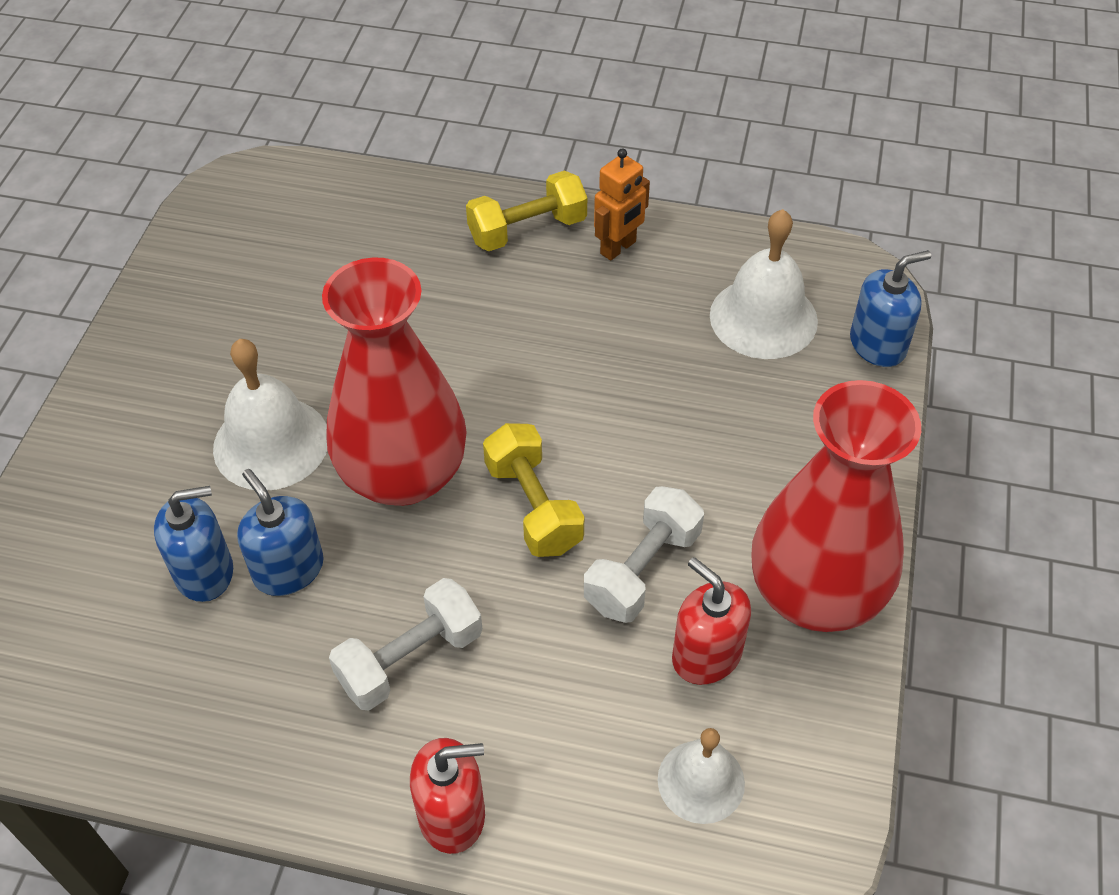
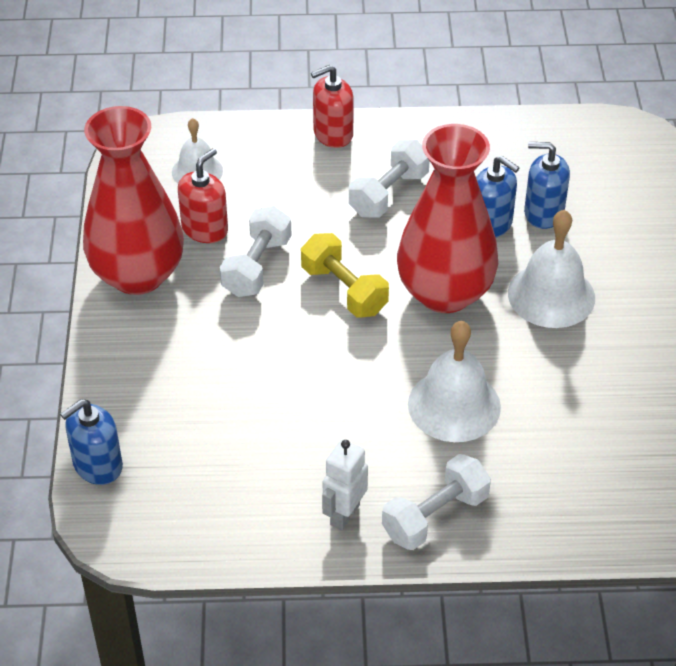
camera: 165 degrees right, 5 degrees down
blue soap dispenser [154,486,233,602] -> blue soap dispenser turned 45 degrees clockwise [524,142,570,229]
yellow dumbbell [466,171,587,251] -> white dumbbell [382,454,491,550]
orange robot [594,148,650,261] -> white robot [322,439,368,530]
red soap dispenser [672,557,751,685] -> red soap dispenser turned 90 degrees counterclockwise [178,148,228,243]
white bell [710,209,818,359] -> white bell moved to [408,321,501,442]

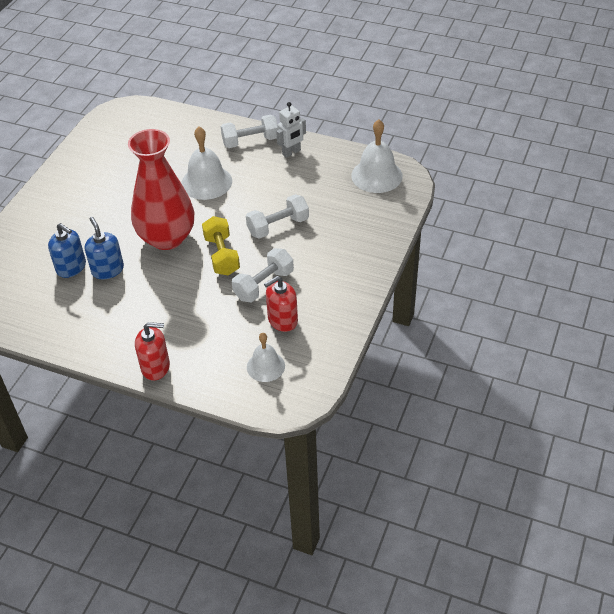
camera: 155 degrees left, 0 degrees up
blue soap dispenser [60,399,123,485] -> none
red vase [83,106,184,295] -> none
white dumbbell [349,140,429,218] -> white dumbbell moved to [246,194,309,239]
white bell [508,209,595,328] -> white bell moved to [351,120,403,193]

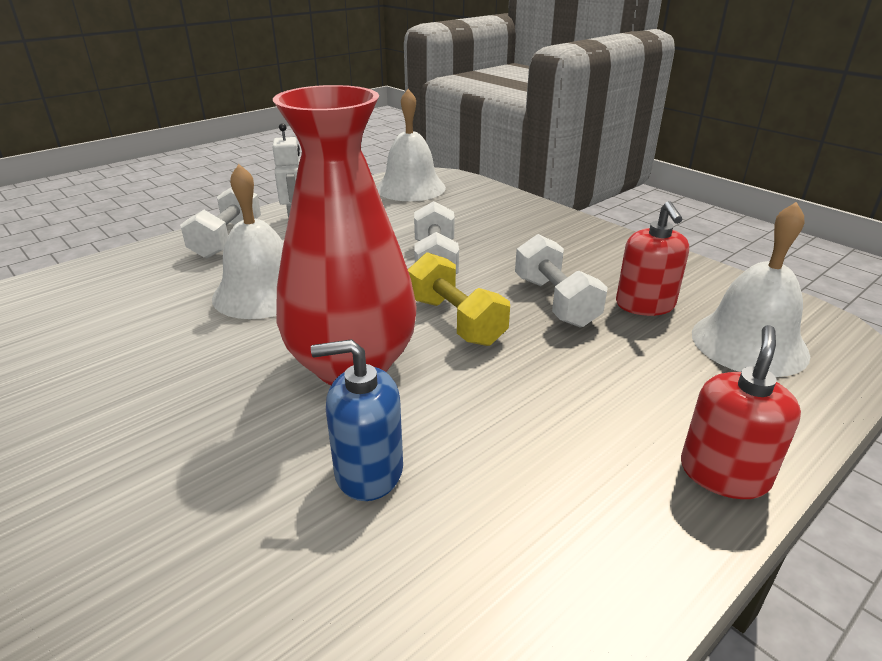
camera: 65 degrees left, 15 degrees down
blue soap dispenser [48,223,86,278] -> none
yellow dumbbell [202,216,240,276] -> yellow dumbbell turned 45 degrees clockwise [408,252,510,346]
white bell [247,333,285,382] -> white bell [692,202,810,377], size x1.58

